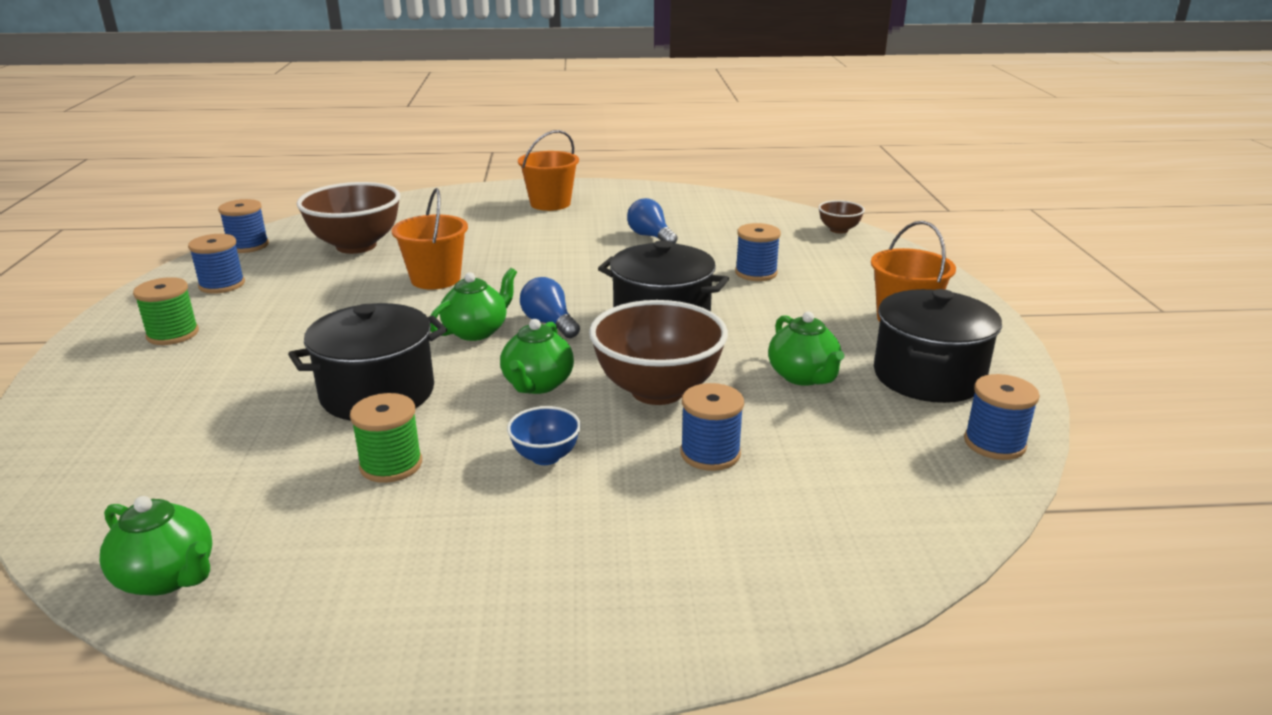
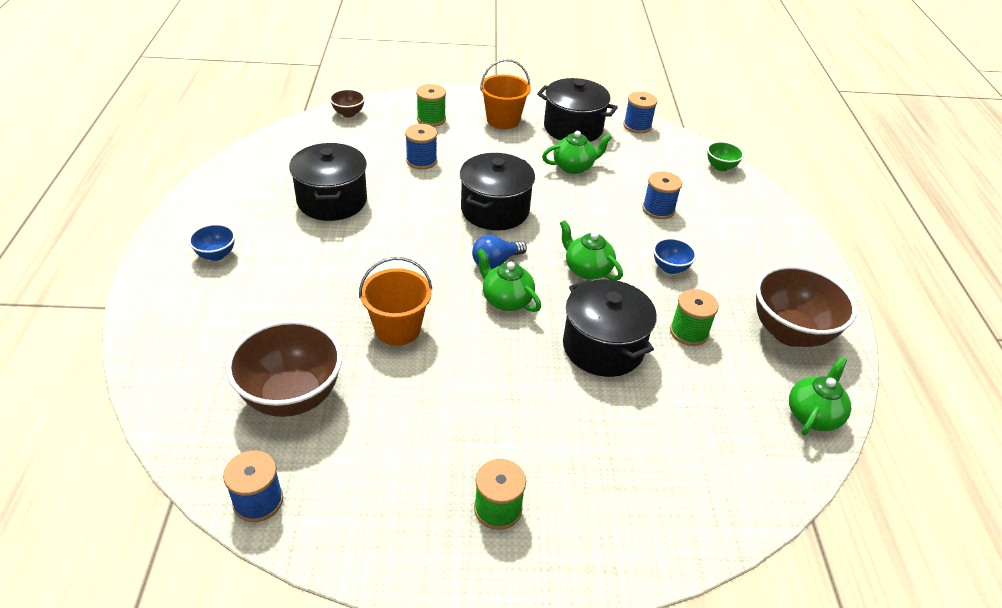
camera: 90 degrees left, 15 degrees up
blue spool [188,234,245,294] -> none
green teapot [500,319,574,394] -> green teapot turned 150 degrees counterclockwise [560,220,623,280]
orange bucket [518,130,579,211] -> blue bowl [189,224,235,261]
brown bowl [589,300,728,405] -> brown bowl moved to [756,265,857,347]
blue light bulb [627,198,678,243] -> black pot [289,143,367,221]
none -> green spool [416,84,446,127]
none -> green bowl [707,141,744,171]

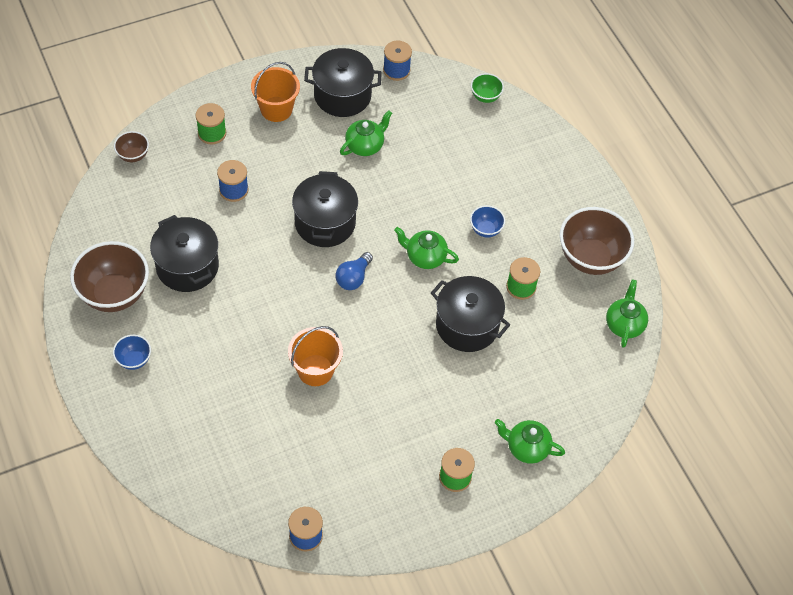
camera: 25 degrees left, 15 degrees up
brown bowl [226,320,342,417] -> brown bowl moved to [70,241,149,312]
green teapot [476,248,541,312] -> green teapot moved to [495,419,565,464]
blue spool [642,171,682,219] -> none

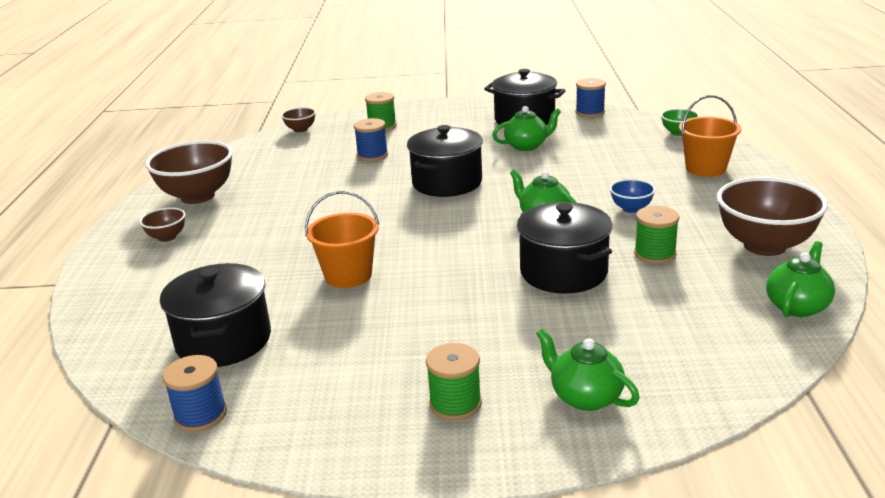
camera: 30 degrees right, 30 degrees down
blue bowl [113,334,151,370] -> brown bowl [139,207,185,242]
black pot [150,215,219,292] -> black pot moved to [160,263,271,367]
orange bucket [251,62,300,122] -> orange bucket moved to [679,95,741,177]
blue light bulb [335,252,373,290] -> none

